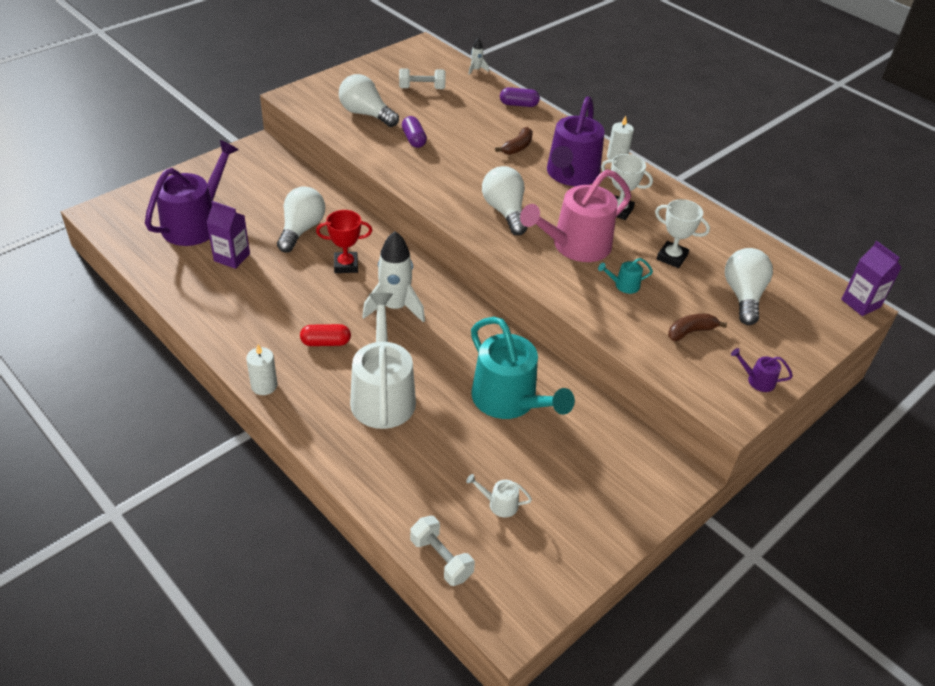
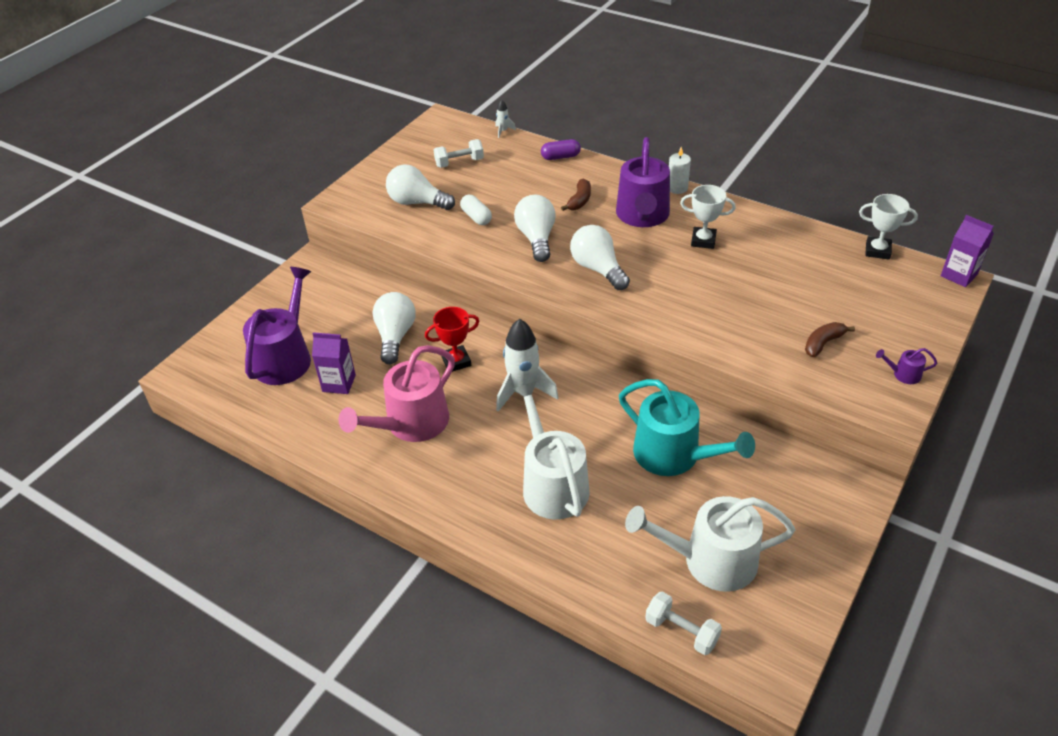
camera: 10 degrees left, 0 degrees up
white candle [246,345,277,395] -> none
red capsule [300,324,351,346] -> none
purple capsule [402,116,427,148] -> white capsule [460,195,492,225]
white watering can [466,474,532,517] -> white watering can [625,496,795,592], size x2.48
pink watering can [520,169,631,262] -> pink watering can moved to [338,345,455,442]
turquoise watering can [598,258,653,294] -> none
white trophy [655,199,710,268] -> white trophy moved to [859,194,918,260]
white light bulb [725,248,773,325] -> white light bulb moved to [514,195,556,262]

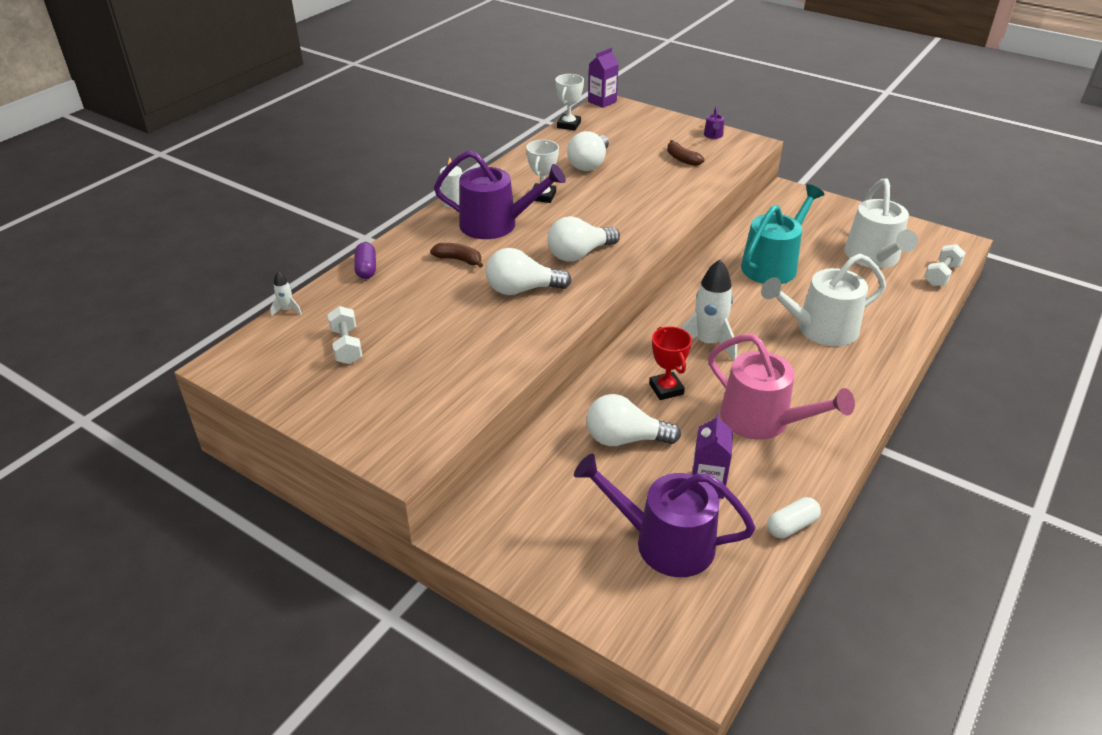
camera: 90 degrees left, 5 degrees down
white light bulb [386,165,455,210] -> white light bulb moved to [567,131,609,171]
white capsule [460,195,492,225] -> white capsule moved to [767,497,821,538]

